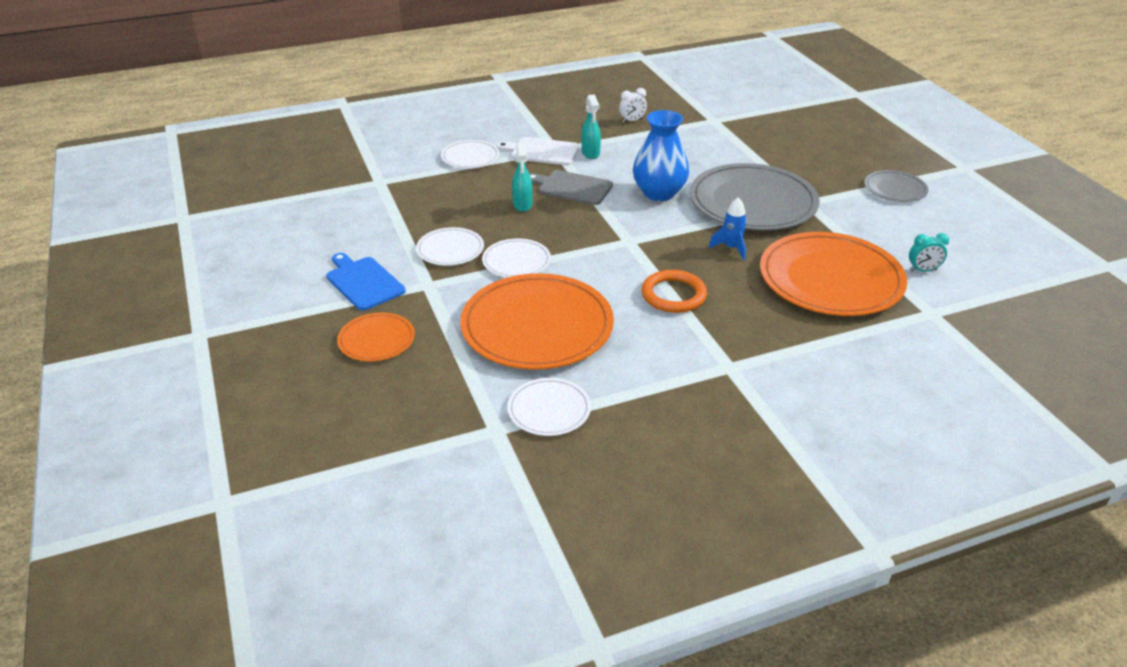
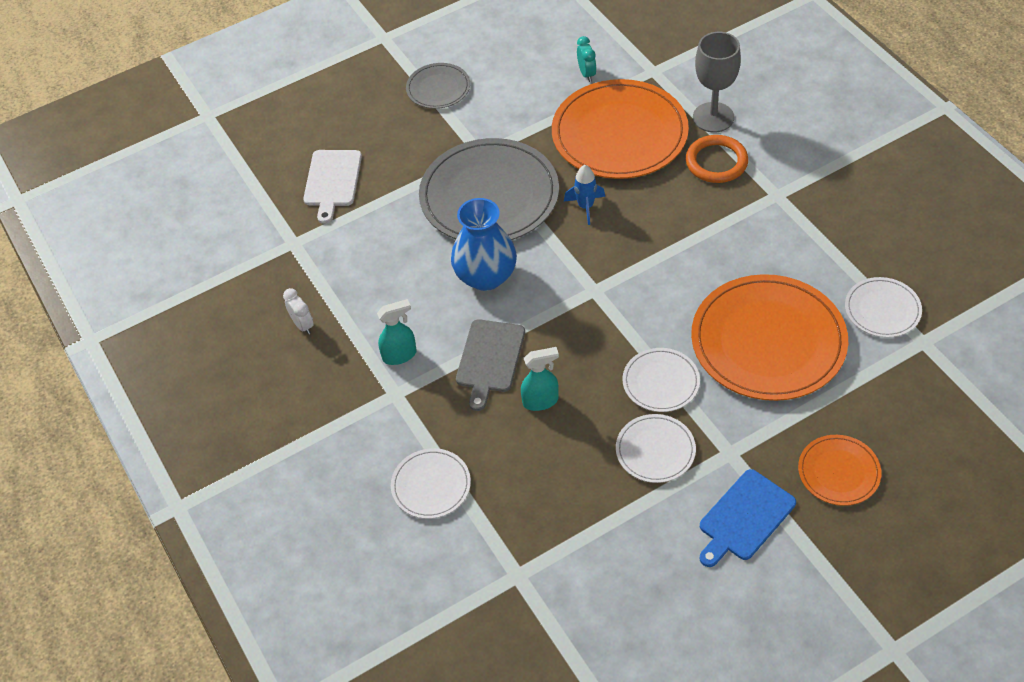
camera: 95 degrees left, 15 degrees up
white cutting board [496,137,579,166] -> white cutting board moved to [303,150,362,224]
orange ring [642,270,707,313] -> orange ring moved to [686,135,748,183]
none -> grey goblet [693,32,741,132]

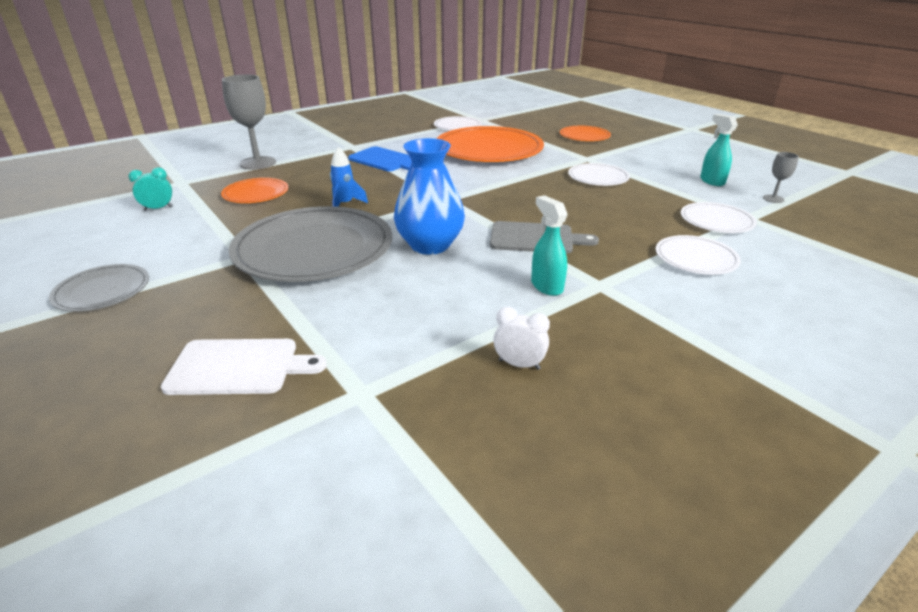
camera: 100 degrees left, 20 degrees down
white clock [283,288,314,335] -> white clock turned 60 degrees clockwise [493,307,550,370]
turquoise spray bottle [521,347,559,411] -> turquoise spray bottle moved to [700,114,738,186]
orange plate [552,79,689,179] -> orange plate [221,178,288,203], size x0.49
white plate [622,348,700,412] -> white plate moved to [681,202,757,233]
orange ring [686,135,748,183] -> none
blue cutting board [699,469,796,567] -> blue cutting board moved to [348,146,412,171]
none -> grey goblet [763,152,799,203]

